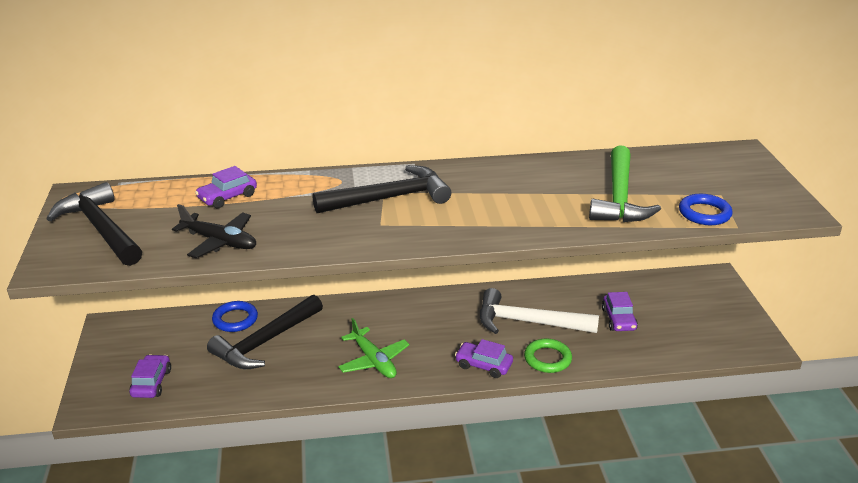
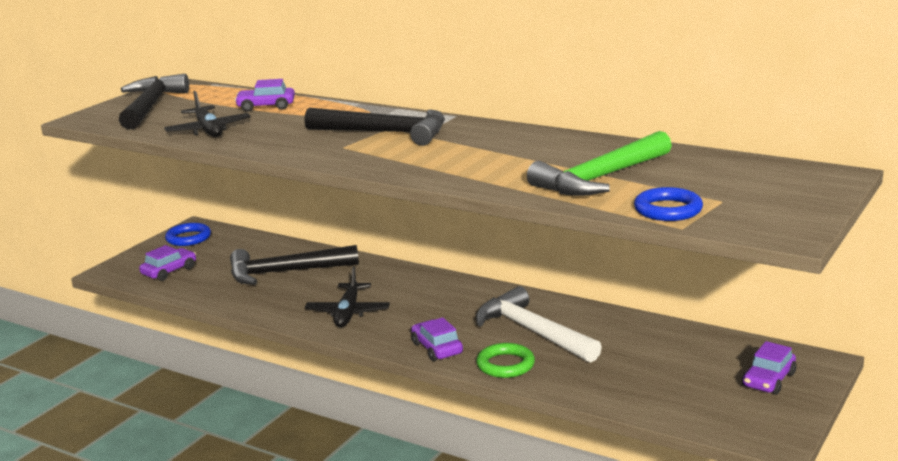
camera: 40 degrees right, 10 degrees down
blue ring [212,301,258,332] -> blue ring moved to [165,223,211,246]
green plane [338,318,410,378] -> black plane [305,267,390,327]
purple car [602,292,638,331] -> purple car moved to [742,341,796,395]

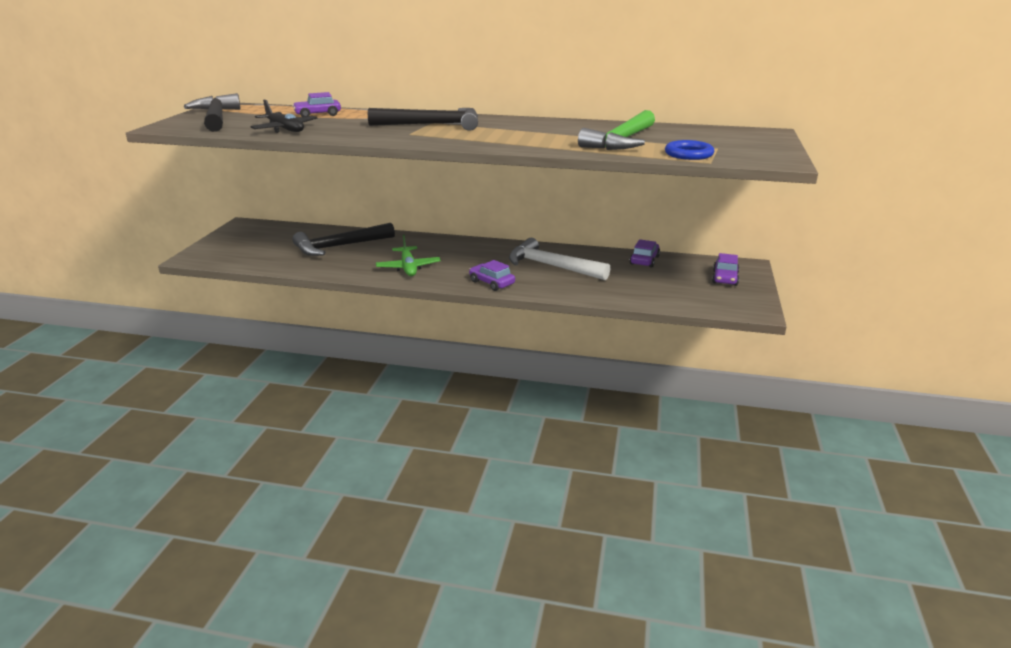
camera: 20 degrees left, 5 degrees up
purple car [139,245,196,281] -> purple car moved to [630,239,660,268]
blue ring [165,223,211,246] -> none
black plane [305,267,390,327] -> green plane [376,234,441,276]
green ring [476,343,535,378] -> none

